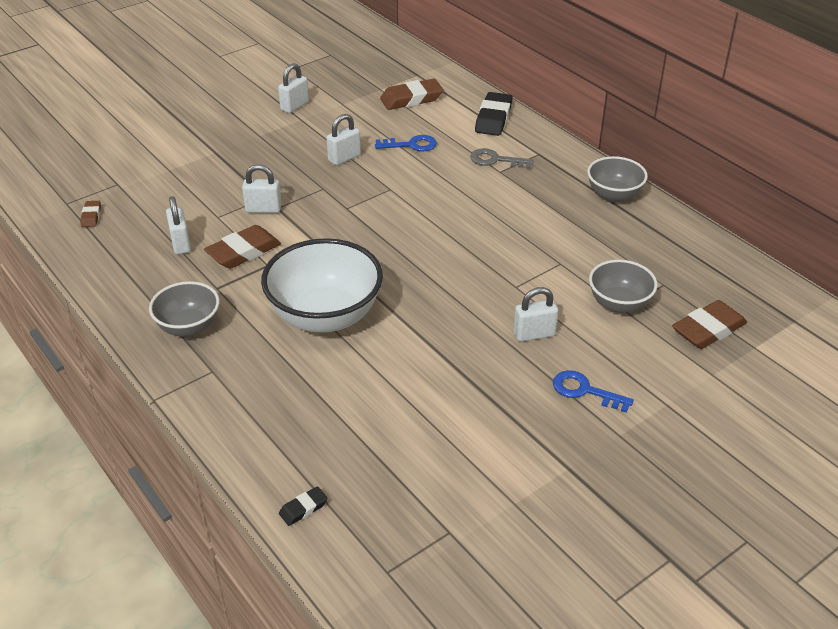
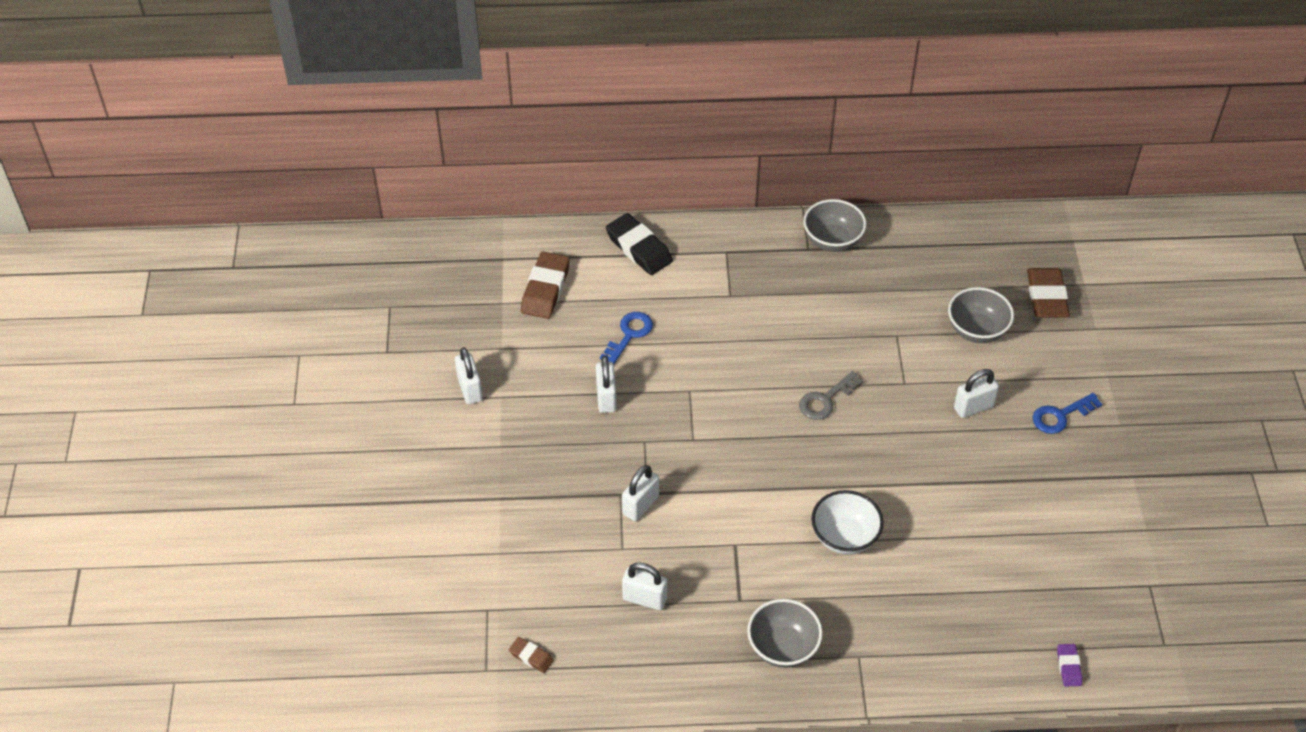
camera: 55 degrees left, 10 degrees up
brown eraser [204,225,281,269] -> none
white bowl [261,238,383,333] -> white bowl [812,490,884,555], size x0.58
black eraser [279,486,328,526] -> purple eraser [1057,644,1082,686]
grey key [470,148,534,169] -> grey key moved to [799,371,863,420]
white padlock [514,287,558,342] -> white padlock turned 45 degrees clockwise [954,369,999,418]

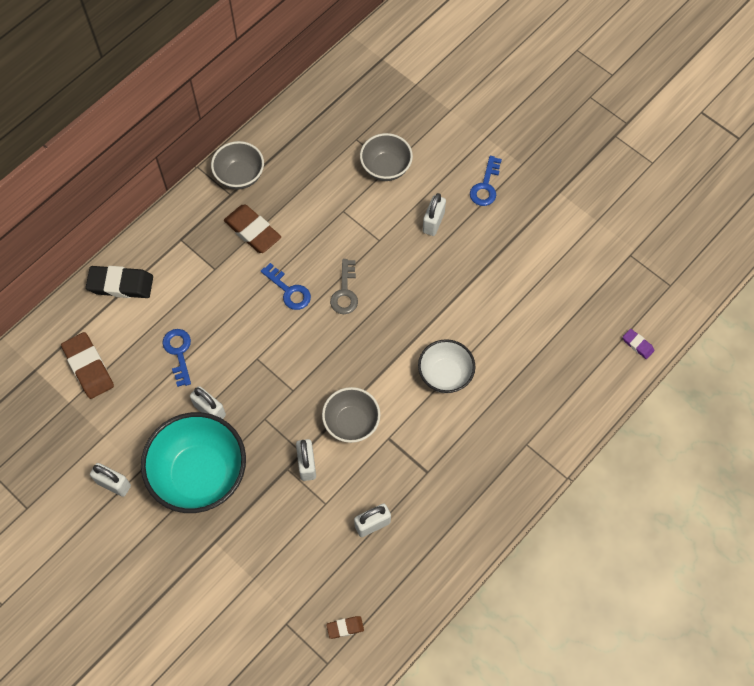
camera: 45 degrees left, 15 degrees up
grey bowl [747,599,823,668] -> grey bowl moved to [322,387,380,443]
brown eraser [1027,268,1070,318] -> brown eraser moved to [224,205,281,253]
none -> turquoise bowl [141,412,246,513]
none -> blue key [261,263,311,310]

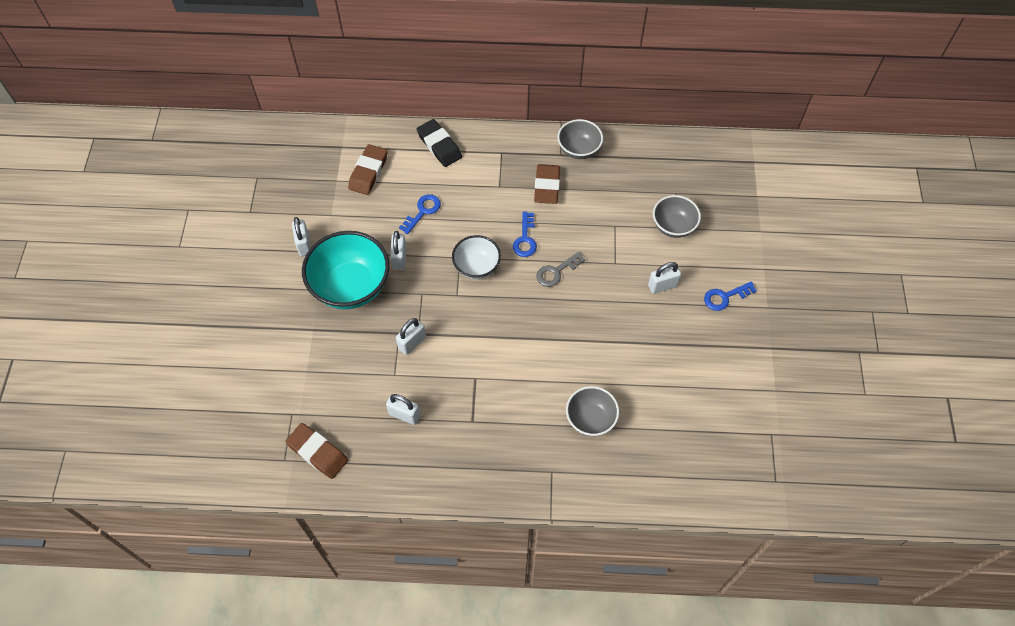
camera: 50 degrees right, 5 degrees down
grey bowl [322,387,380,443] -> grey bowl moved to [566,386,619,436]
brown eraser [326,616,364,639] -> brown eraser [285,423,348,479], size x1.98
white bowl [418,339,475,393] -> white bowl moved to [452,235,501,279]
purple eraser [623,329,654,359] -> none

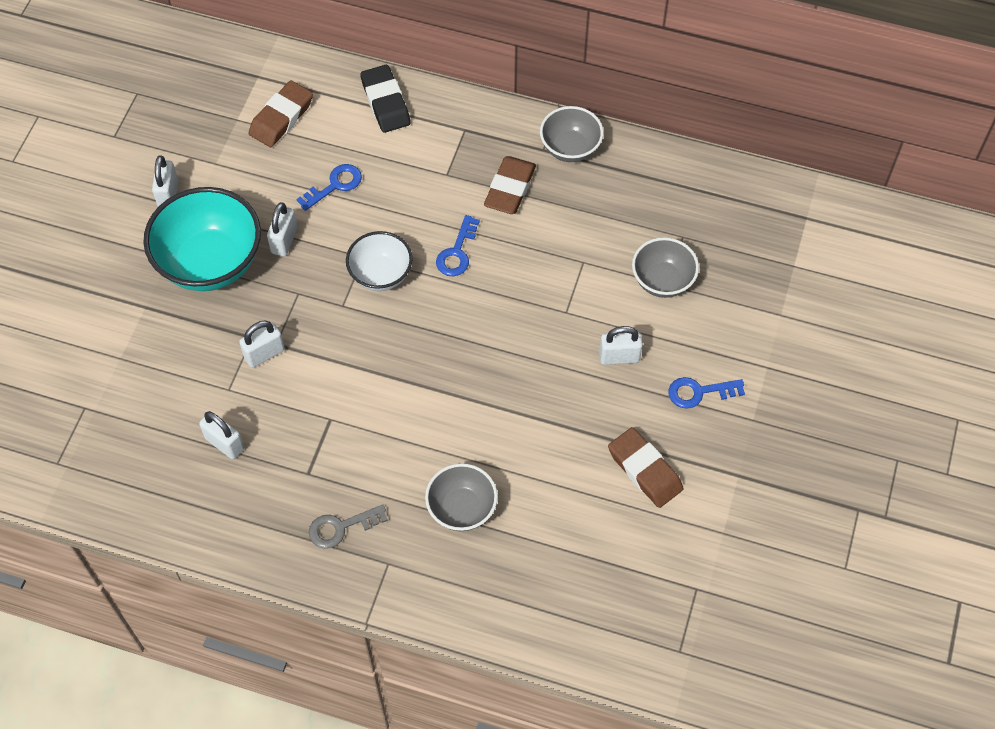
camera: 15 degrees right, 0 degrees up
brown eraser [285,423,348,479] -> brown eraser moved to [608,427,684,508]
grey key [536,252,585,287] -> grey key moved to [309,504,388,549]

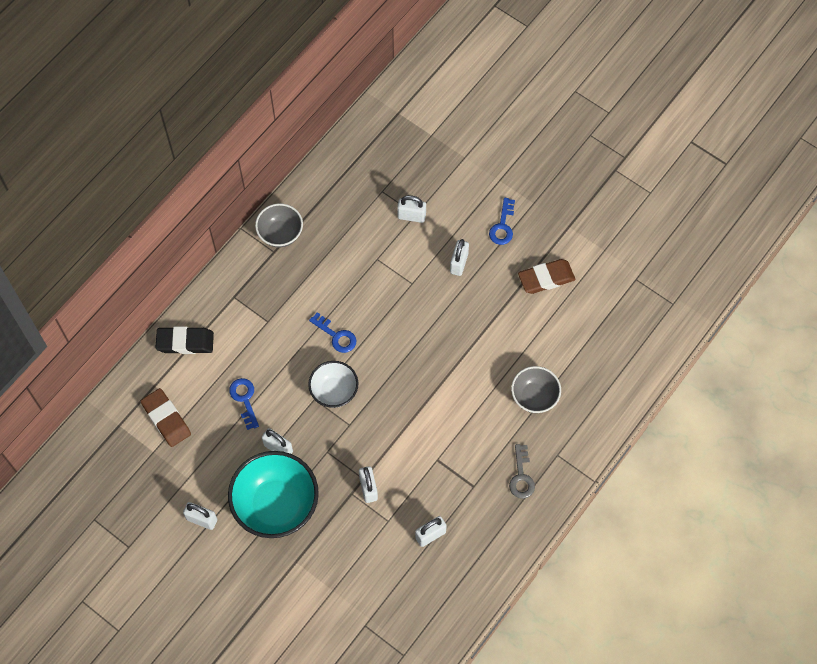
camera: 70 degrees left, 5 degrees up
brown eraser [484,156,536,214] -> none
grey bowl [632,237,699,298] -> white padlock [397,195,426,223]

